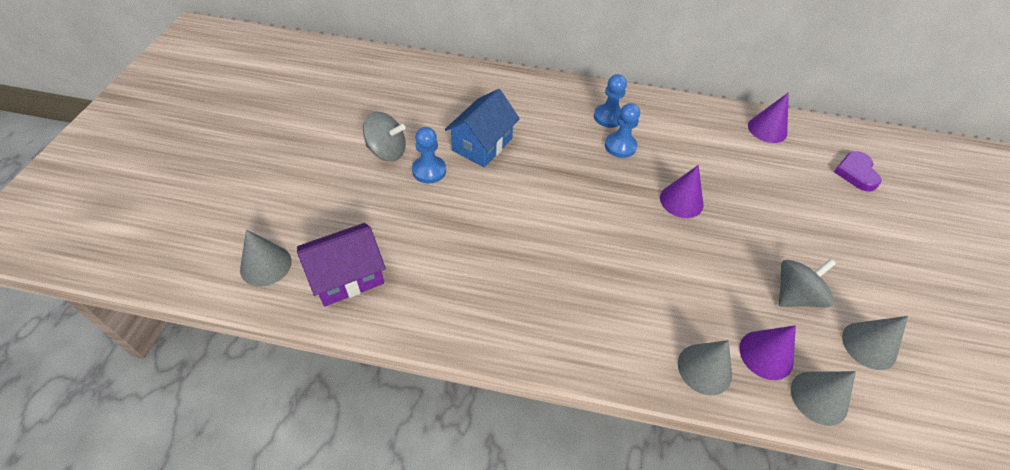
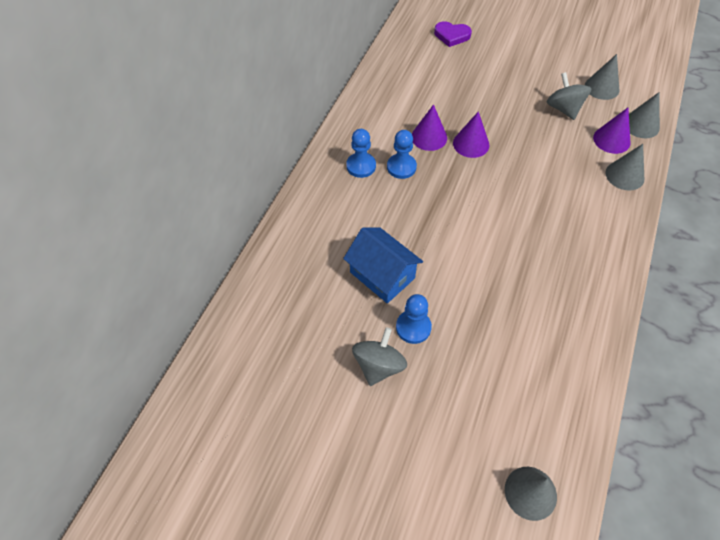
camera: 75 degrees left, 5 degrees up
purple house [297,223,386,306] -> none
purple cone [748,92,789,143] -> purple cone moved to [412,104,447,151]

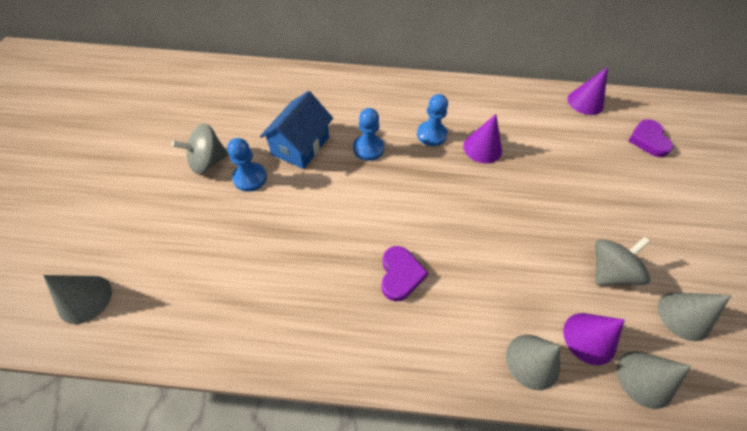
camera: 70 degrees right, 0 degrees up
blue pawn [346,129,376,178] -> blue pawn moved to [353,108,384,161]
grey spinning top [352,327,407,386] -> grey spinning top turned 150 degrees clockwise [172,123,229,174]
purple cone [453,111,490,158] -> purple cone moved to [568,67,608,115]
none -> purple heart [381,246,428,301]

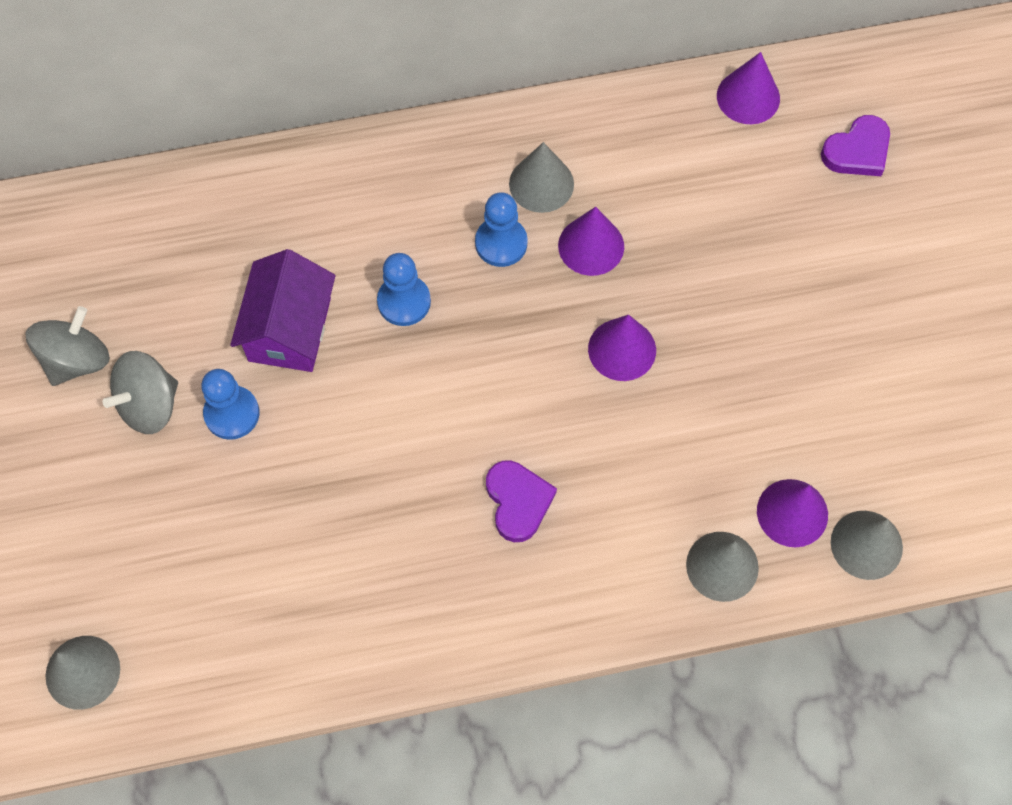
camera: 15 degrees left, 10 degrees up
blue house [260,91,333,169] -> purple house [230,249,335,372]
grey spinning top [595,237,651,285] -> grey spinning top moved to [26,306,110,386]
purple heart [628,119,673,157] -> purple heart turned 105 degrees counterclockwise [821,115,890,176]
grey cone [658,292,731,341] -> grey cone moved to [509,142,574,213]
none -> purple cone [588,315,656,381]

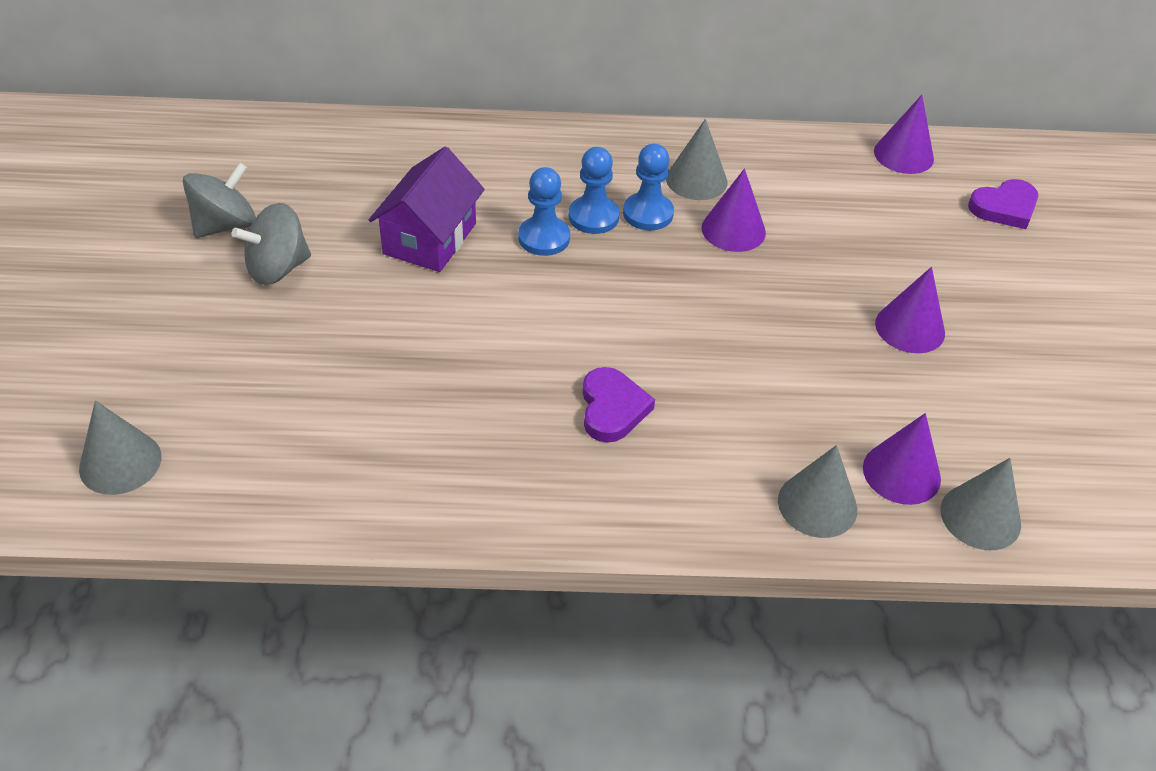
camera: 10 degrees right, 20 degrees down
blue pawn [201,369,259,440] -> blue pawn moved to [569,147,620,234]
purple cone [588,315,656,381] -> purple cone moved to [875,267,945,353]

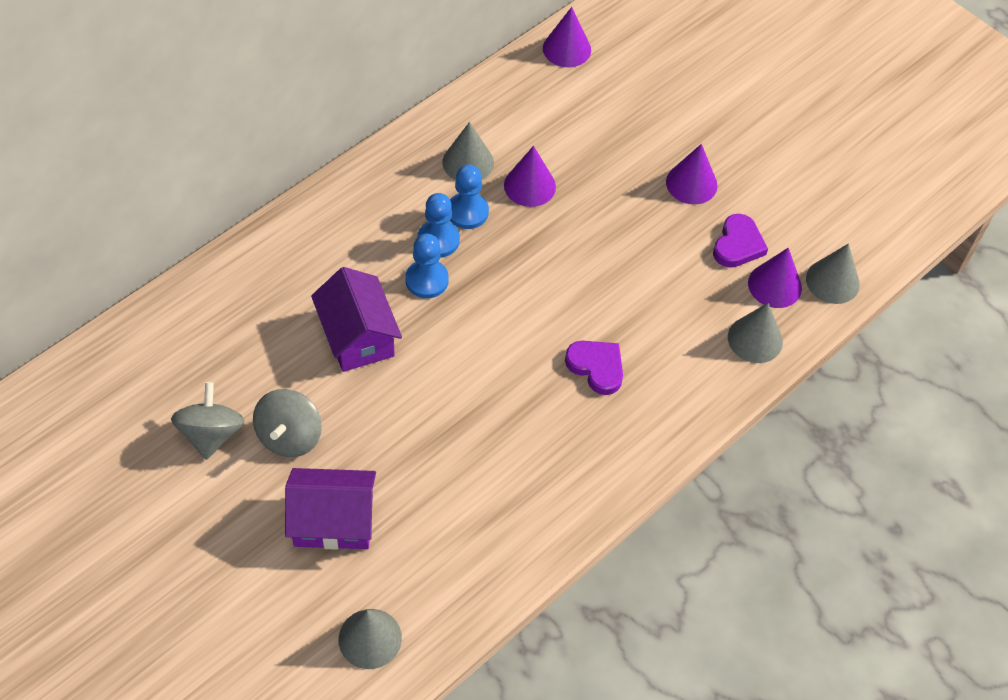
camera: 45 degrees left, 10 degrees up
purple heart [968,179,1039,229] -> purple heart moved to [713,214,768,268]
none -> purple house [285,468,376,550]

